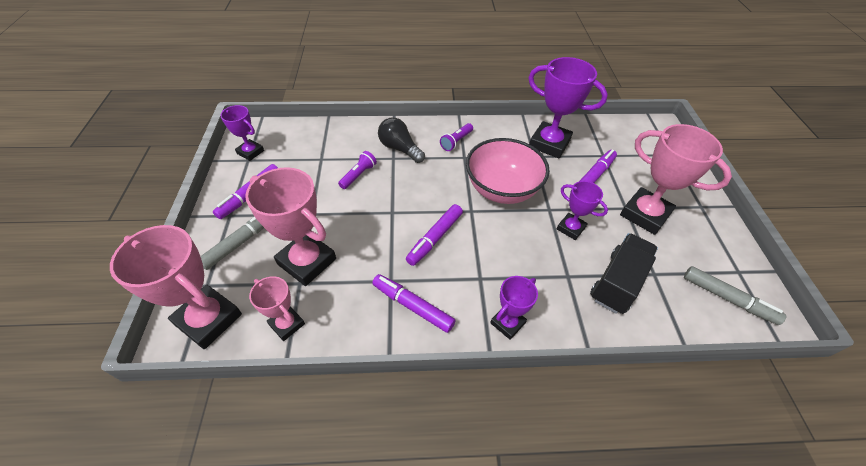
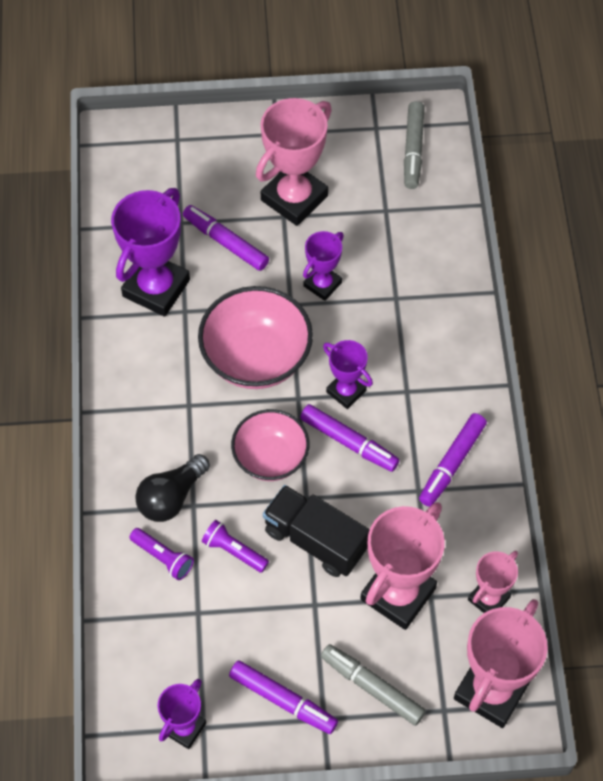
camera: 90 degrees left, 10 degrees up
purple flashlight [440,123,473,151] -> purple flashlight moved to [129,528,194,580]
purple trophy [490,276,538,340] -> purple trophy moved to [323,340,373,409]
black truck [590,233,658,314] -> black truck moved to [263,485,369,577]
grey marker [684,266,787,325] -> grey marker turned 150 degrees clockwise [404,101,425,189]
none -> pink bowl [231,409,310,481]

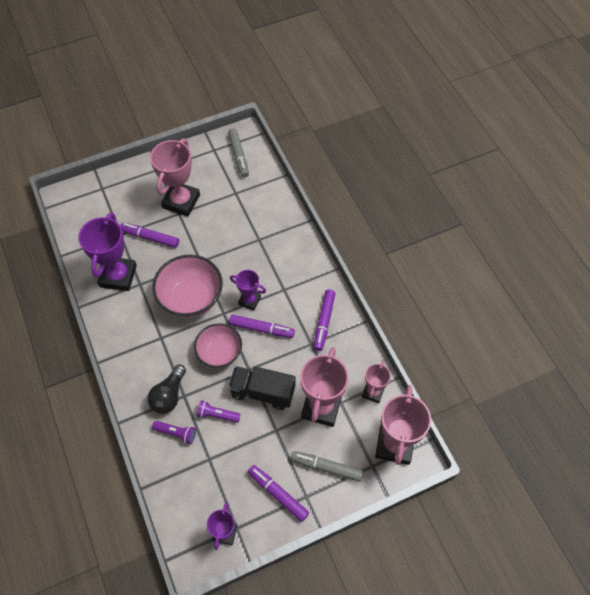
camera: 20 degrees left, 0 degrees up
purple marker [229,660,338,734] -> purple marker turned 150 degrees counterclockwise [248,465,309,522]
purple trophy [303,231,344,301] -> none

